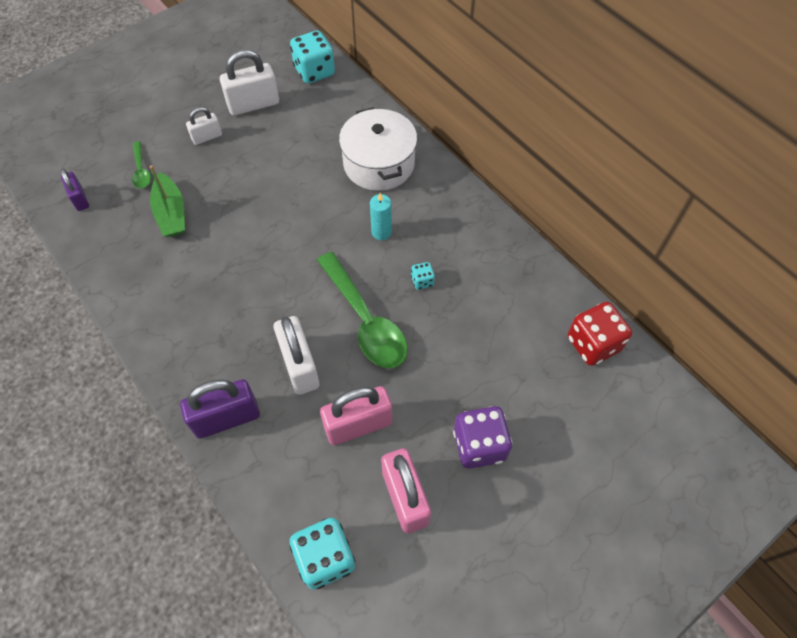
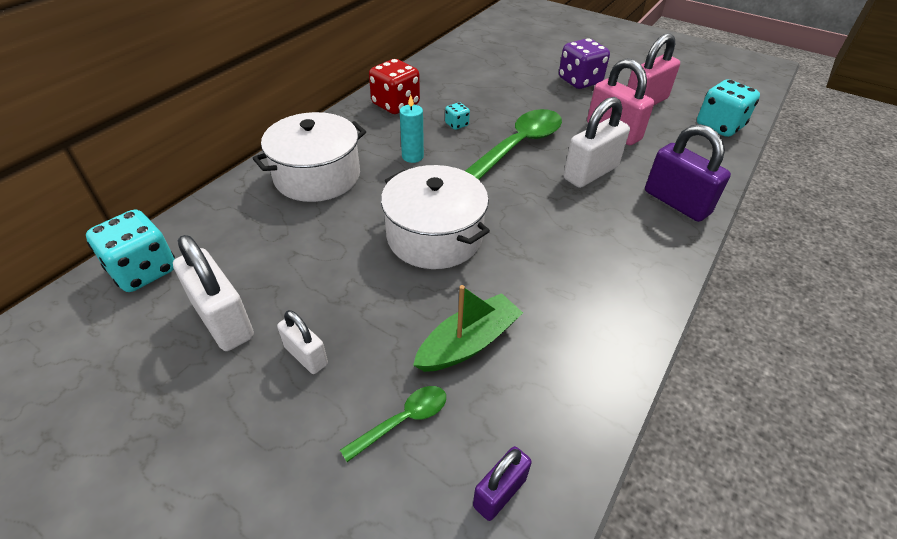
camera: 110 degrees left, 15 degrees down
red dice [568,302,632,366] -> red dice moved to [369,59,420,114]
none -> white pot [381,165,490,269]

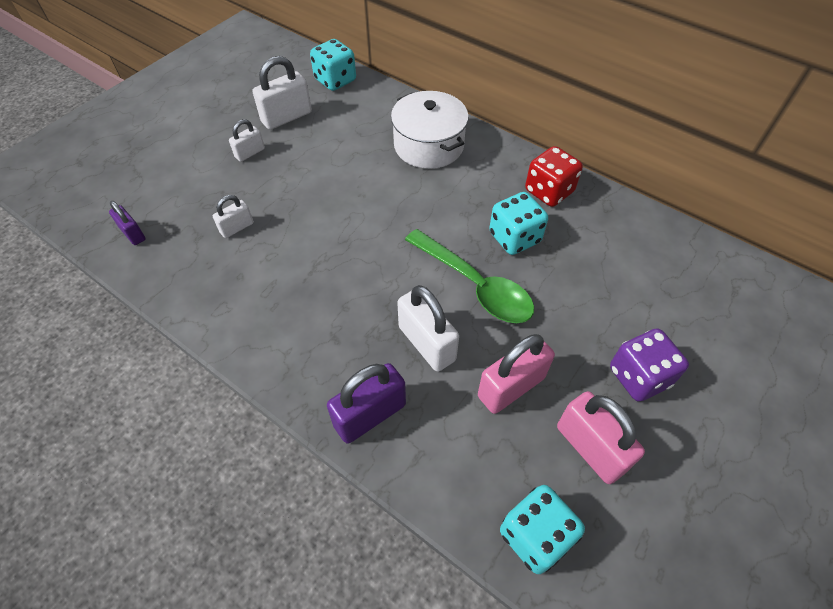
camera: 95 degrees right, 10 degrees up
green spoon [340,386,446,462] -> none
white pot [381,165,490,269] -> none
turquoise candle [400,95,424,163] -> none
green boat [413,285,523,372] -> white padlock [213,195,254,238]
turquoise dice [445,102,470,130] -> turquoise dice [489,192,548,255], size x2.08

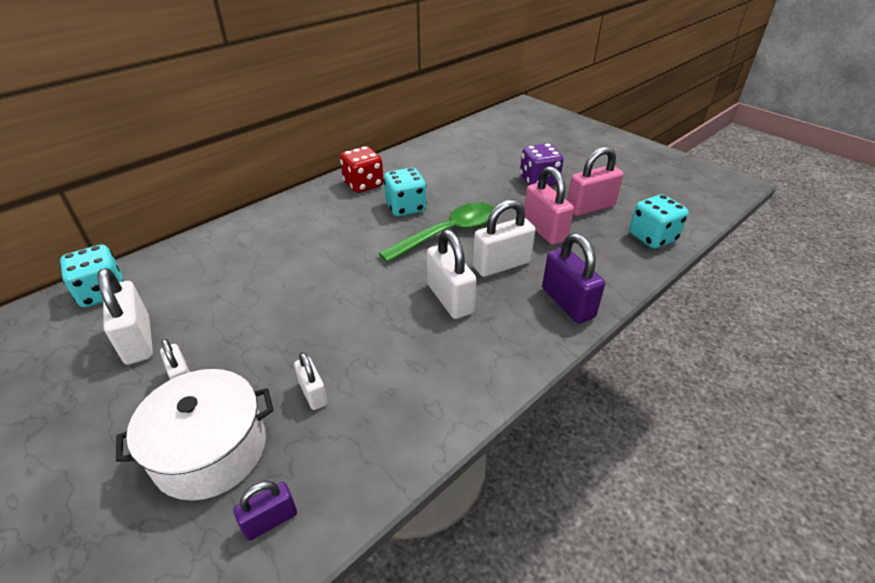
camera: 80 degrees left, 15 degrees down
white pot [391,91,469,169] -> white pot moved to [116,369,274,501]
none -> white padlock [427,229,477,319]

